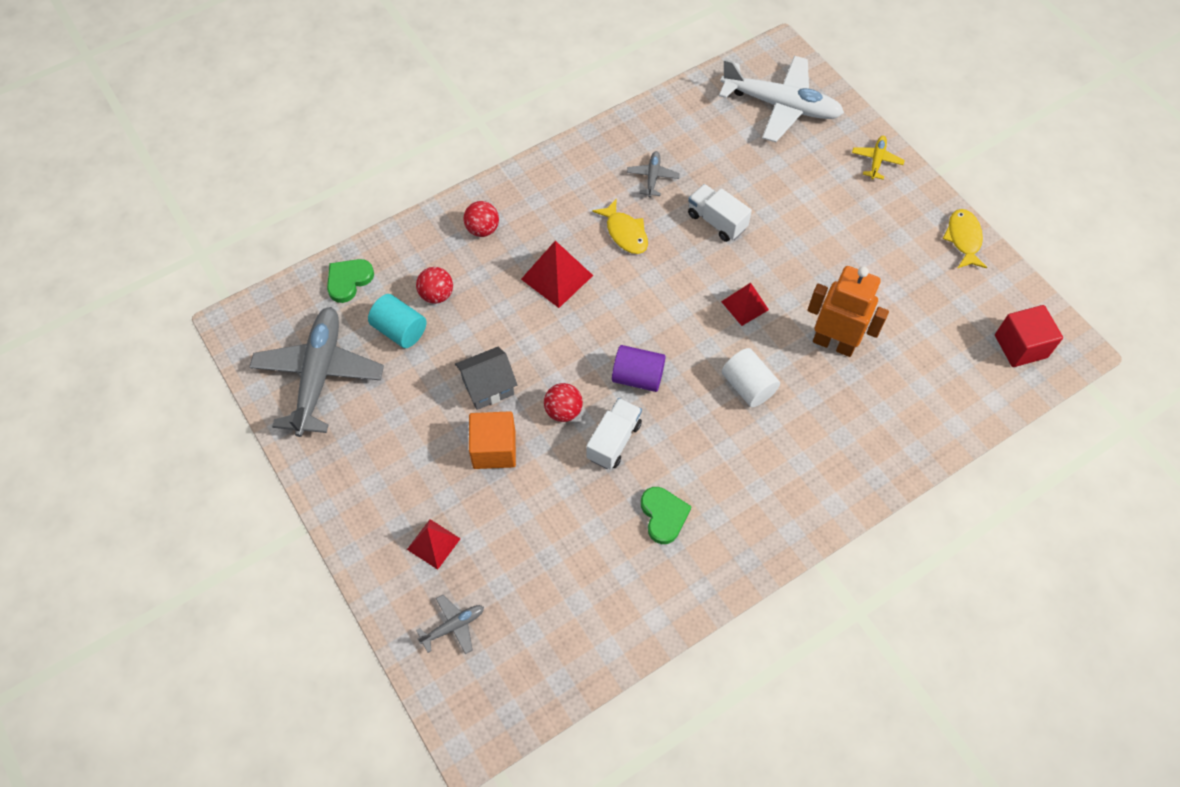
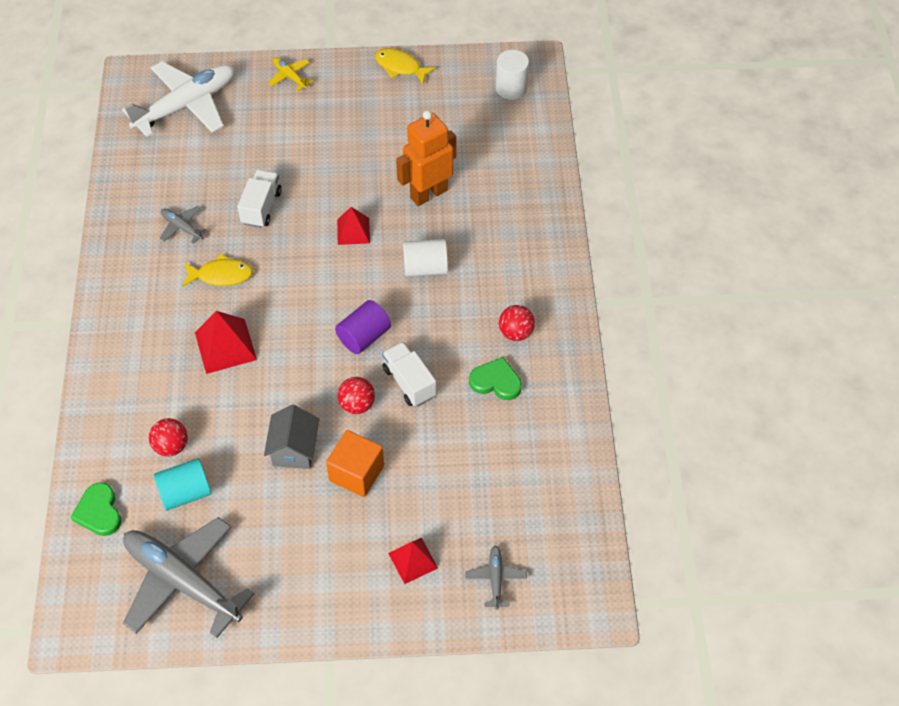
camera: 60 degrees left, 5 degrees down
red ball [463,201,499,237] -> red ball moved to [499,305,535,341]
white truck [688,184,752,242] -> white truck turned 120 degrees clockwise [237,170,282,228]
red cube [995,305,1063,367] -> white cylinder [496,50,529,100]

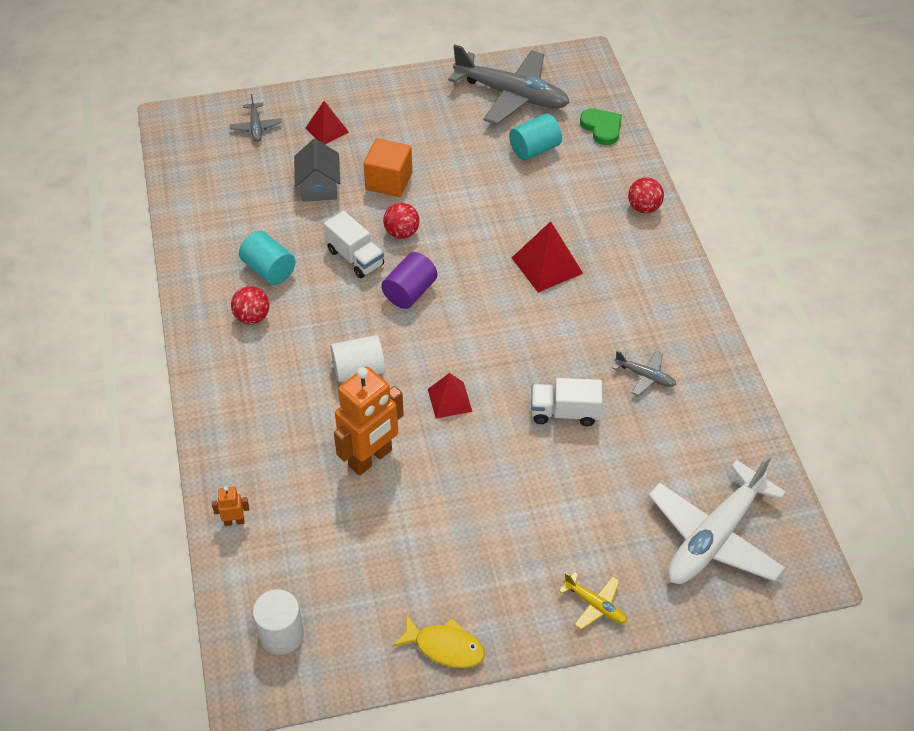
camera: 170 degrees right, 5 degrees down
red ball [149,418,188,457] -> red ball moved to [628,178,664,213]
yellow fish [182,254,253,287] -> none
white truck [237,170,282,228] -> white truck turned 90 degrees clockwise [531,378,602,426]
grey house [264,405,319,469] -> grey house moved to [294,139,340,202]
green heart [469,357,522,400] -> turquoise cylinder [239,231,295,285]
none -> orange robot [212,486,249,526]

